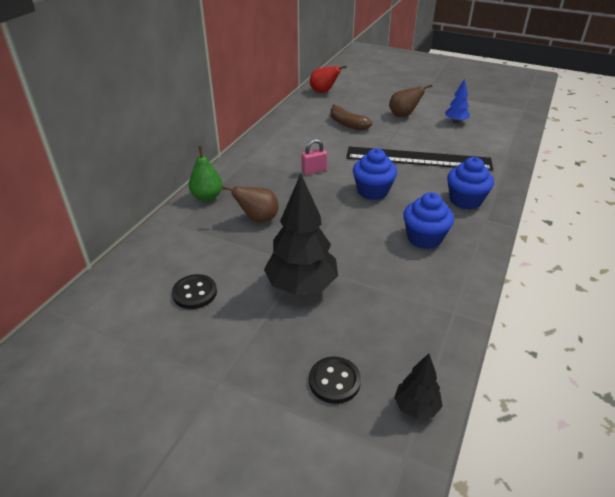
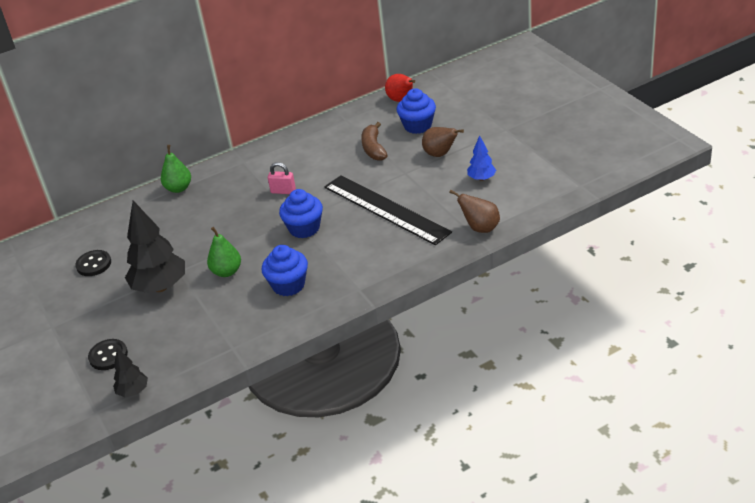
camera: 40 degrees right, 0 degrees up
brown pear [222,185,279,223] -> brown pear moved to [449,190,500,233]
blue cupcake [447,157,494,210] -> blue cupcake moved to [397,88,436,134]
none -> green pear [207,227,241,277]

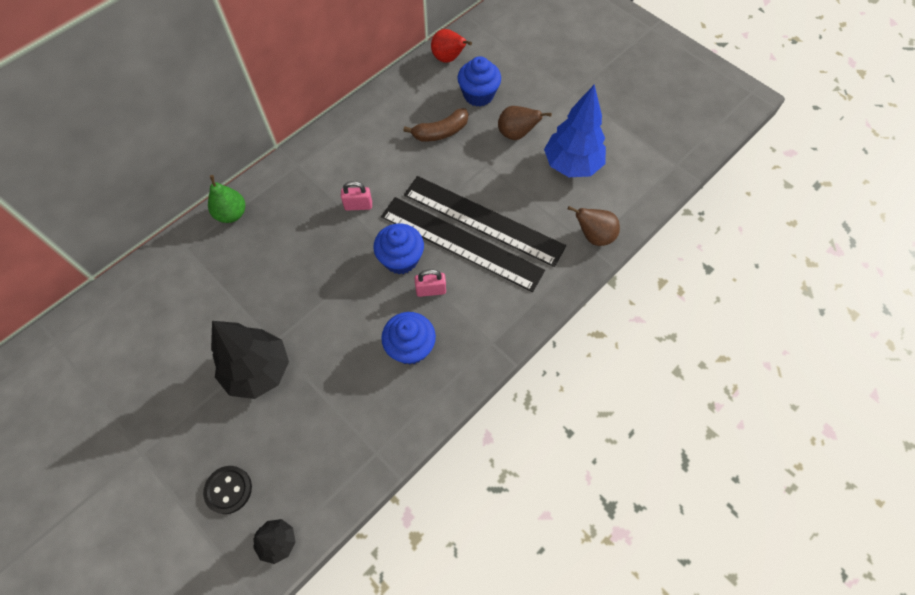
camera: 20 degrees left, 25 degrees up
black button [75,250,111,276] -> none
green pear [207,227,241,277] -> none
brown banana [361,122,388,161] -> brown banana turned 90 degrees counterclockwise [403,108,468,142]
blue tree [467,135,496,181] -> blue tree [544,85,606,177], size x1.94
none -> black ruler [381,197,545,292]
none -> pink padlock [415,269,446,297]

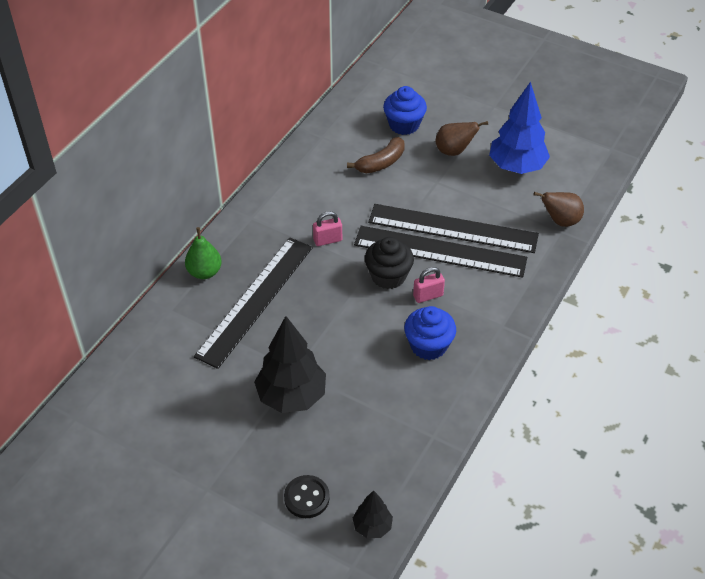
camera: 15 degrees left, 15 degrees down
blue cupcake [373,223,424,274] -> black cupcake [365,237,414,289]
red pear [431,29,472,63] -> none
none -> black ruler [194,237,313,369]

